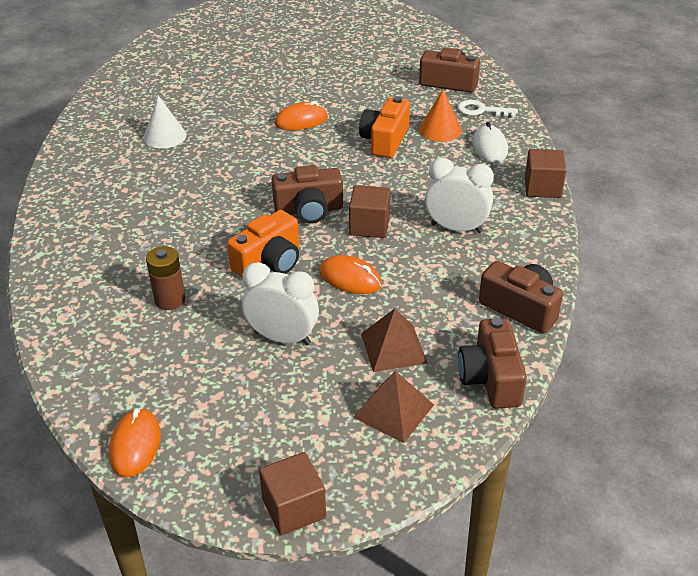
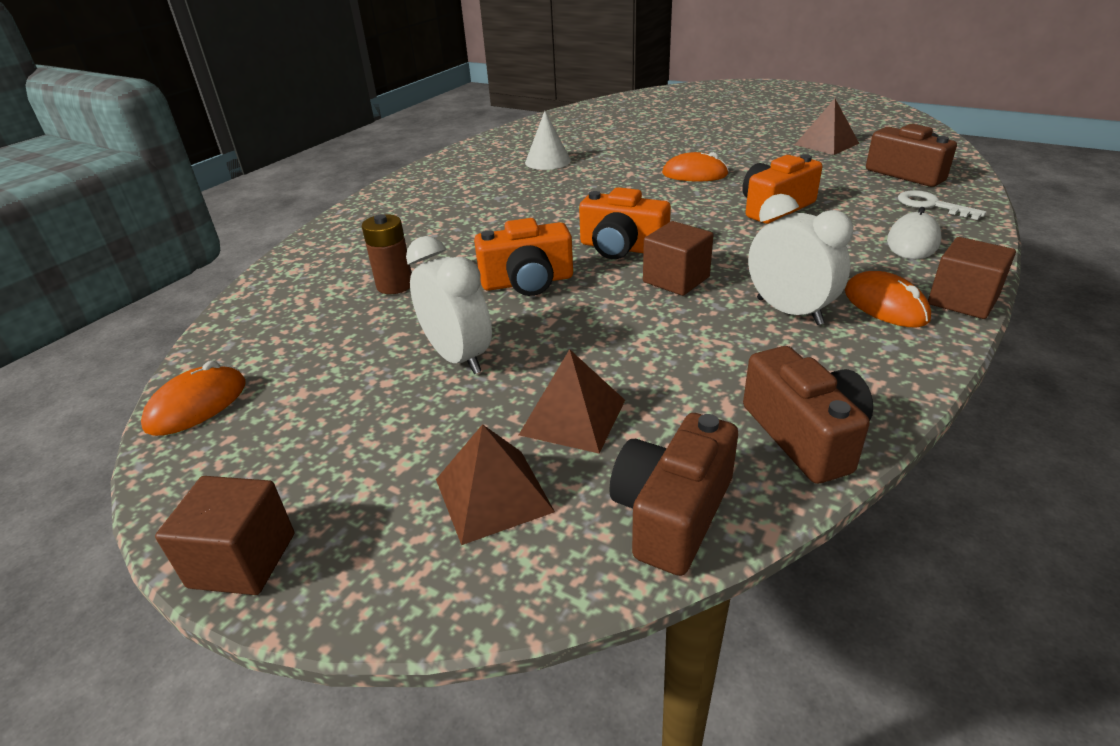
camera: 35 degrees right, 5 degrees down
brown camera [272,165,343,224] -> orange camera [579,187,671,259]
orange mouse [319,255,382,294] -> orange mouse moved to [845,271,931,327]
orange cone [419,90,462,142] -> none
none -> brown pyramid [795,99,859,155]

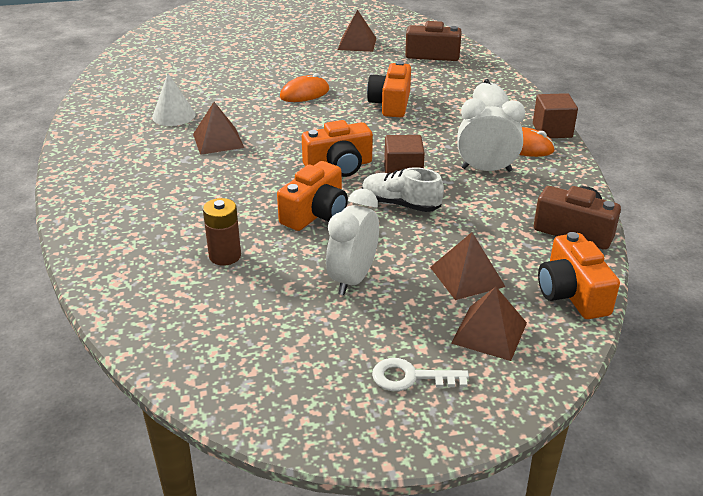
camera: 45 degrees left, 0 degrees up
orange mouse [141,361,246,436] -> none
brown cube [155,476,294,595] -> none
white clock [406,236,492,374] -> white clock turned 75 degrees counterclockwise [326,189,379,295]
brown camera [609,413,738,576] -> orange camera [538,232,620,319]
white key [898,190,987,220] -> white key moved to [372,358,469,391]
none -> brown pyramid [193,102,244,155]
none -> white shoe [362,167,444,212]

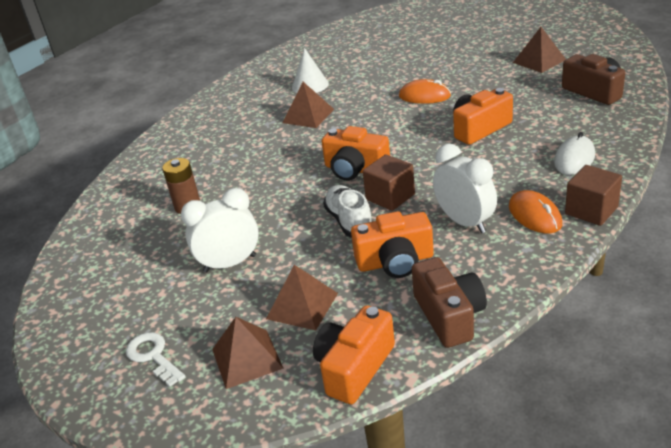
camera: 50 degrees right, 0 degrees up
orange camera [277,161,348,231] -> orange camera moved to [351,211,434,278]

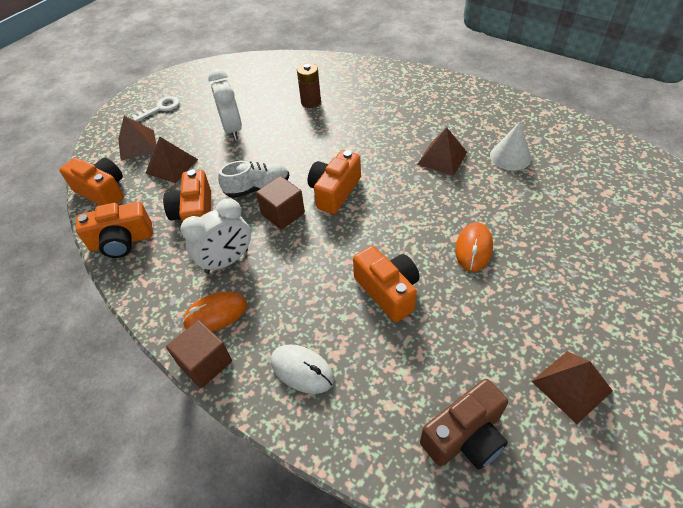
camera: 90 degrees right, 15 degrees up
brown camera [412,257,487,348] -> orange camera [76,202,152,258]

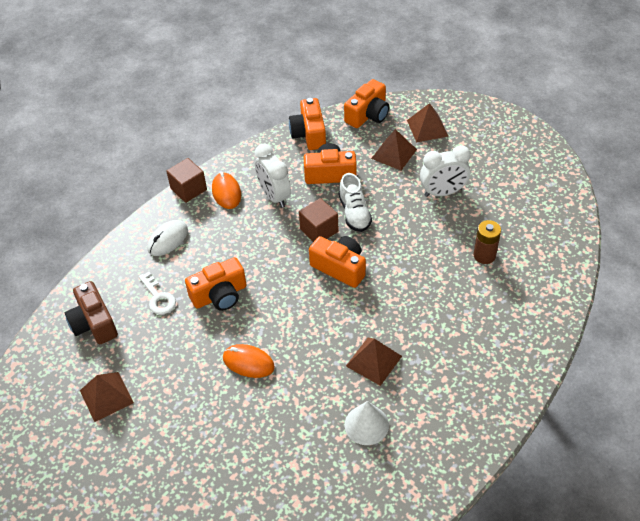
camera: 95 degrees right, 0 degrees up
white key [131,96,180,122] -> white key moved to [139,272,176,314]

